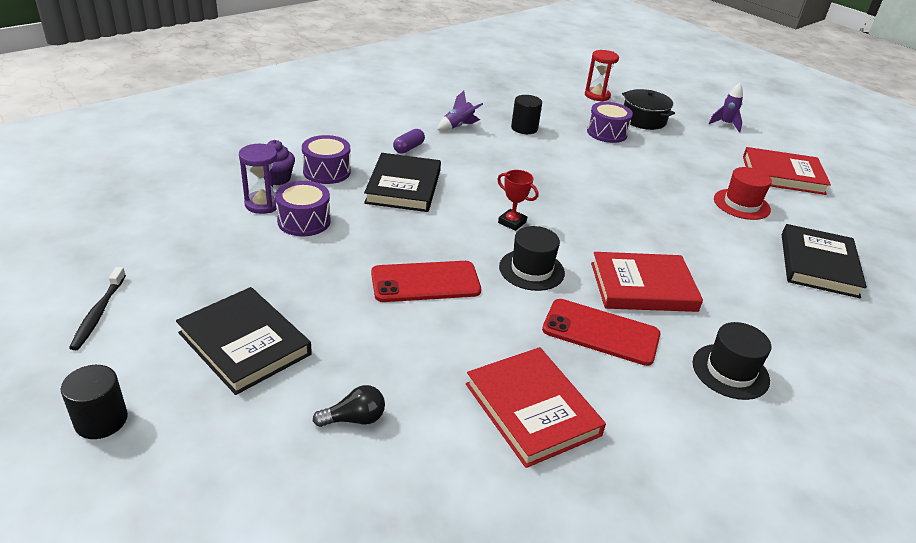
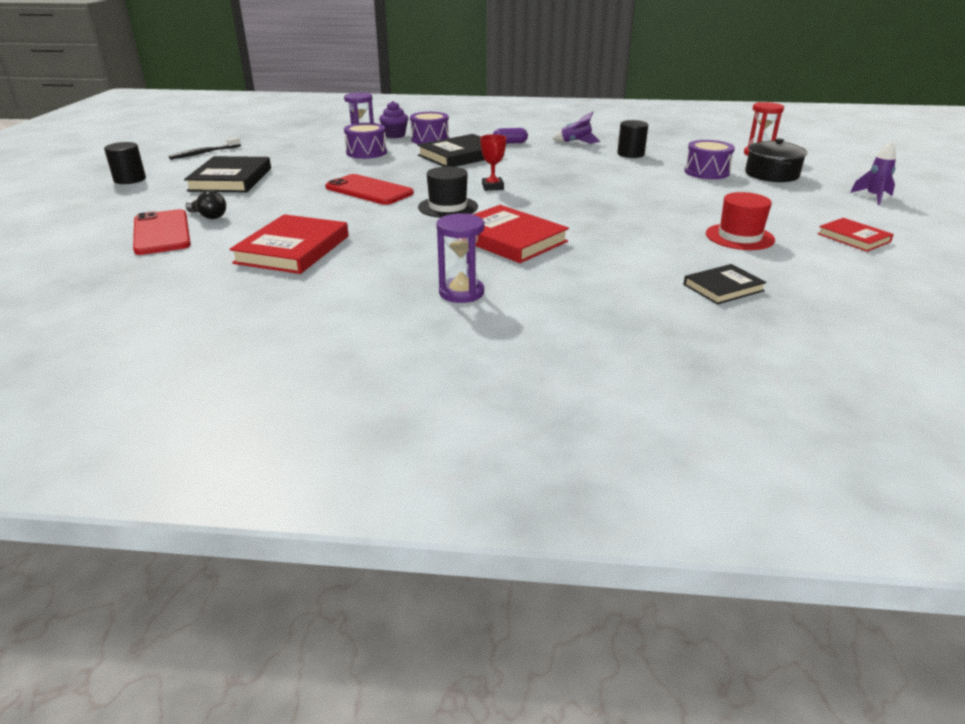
camera: 50 degrees right, 5 degrees down
red phone [542,299,660,366] -> red phone moved to [133,209,191,255]
black hat [693,322,771,400] -> purple hourglass [436,213,484,303]
red book [743,147,831,195] -> red book [817,218,894,252], size x0.58
black book [782,224,867,298] -> black book [683,264,767,304], size x0.58

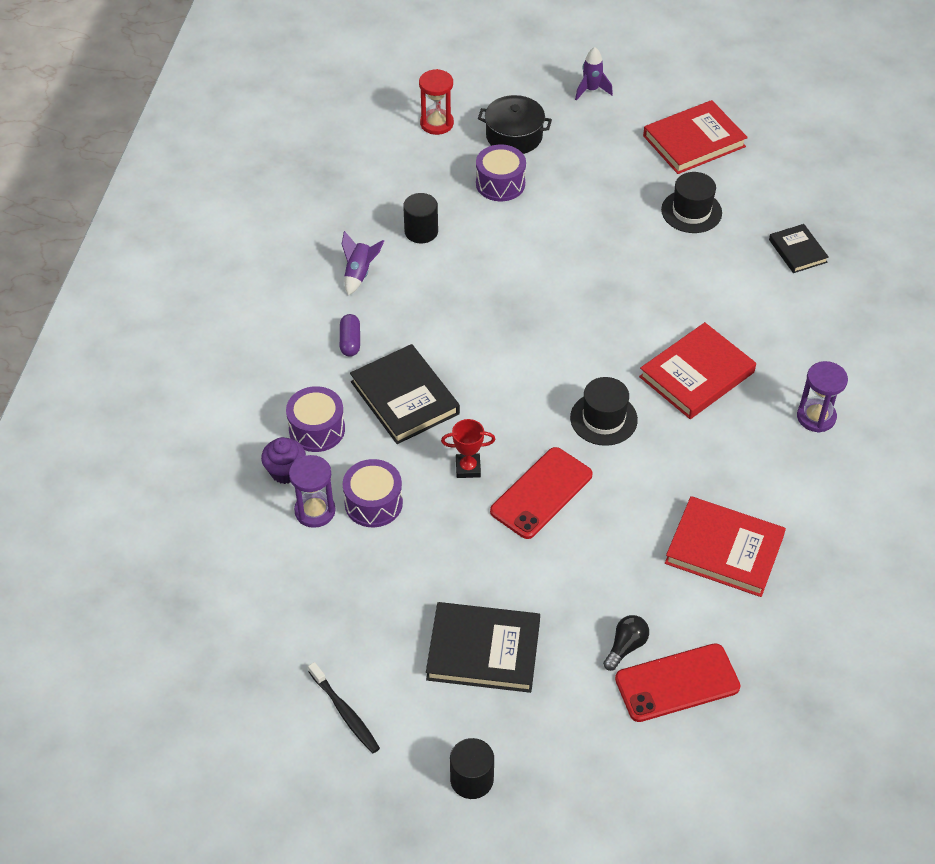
camera: 85 degrees left, 20 degrees up
red trophy [480,134,506,191] -> red trophy moved to [441,419,495,478]
red hat [706,192,775,250] -> black hat [661,172,722,233]
red book [817,218,894,252] -> red book [643,100,748,174], size x1.73

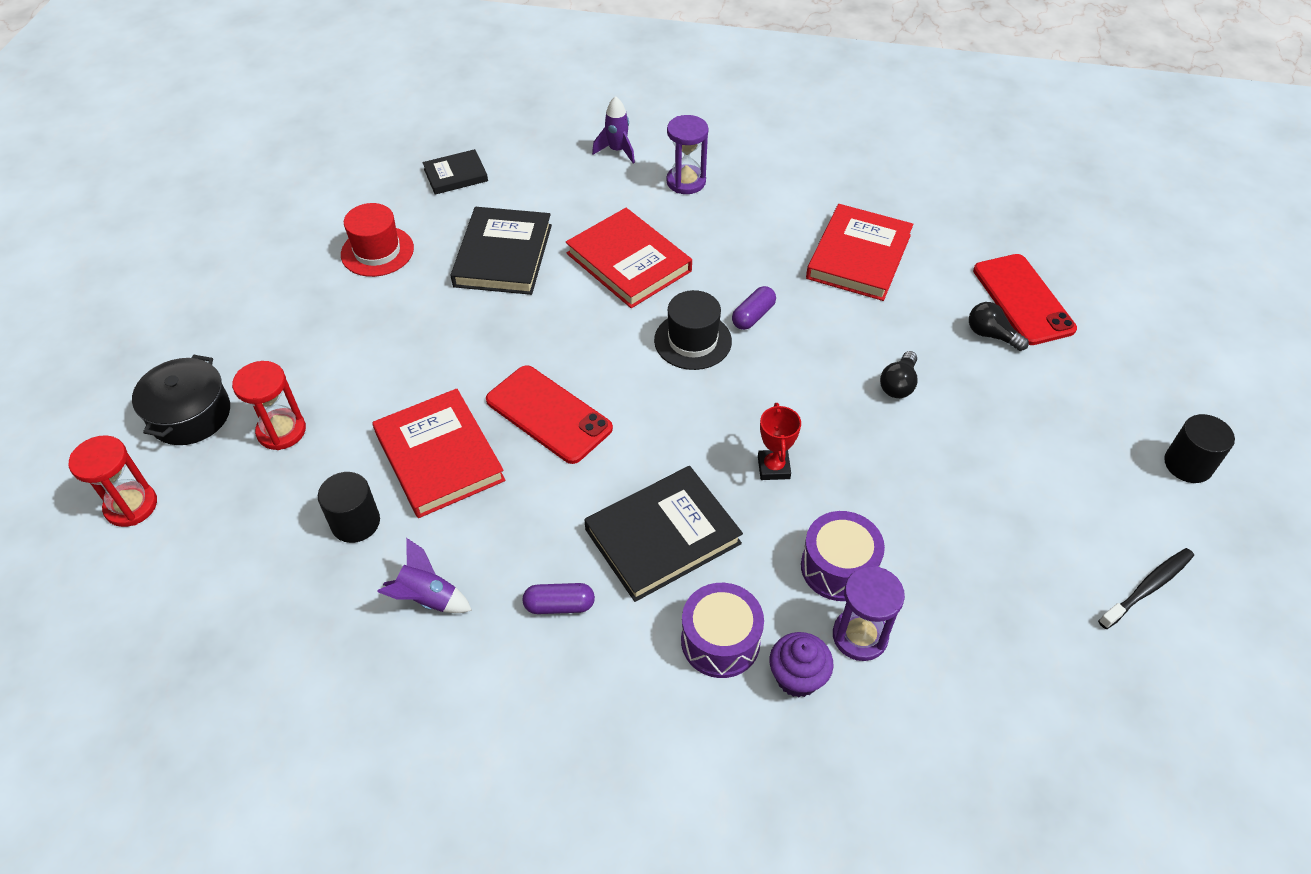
camera: 90 degrees left, 0 degrees up
black book [426,602,540,693] -> black book moved to [451,207,552,295]
purple drum [476,145,526,201] -> red hourglass [232,361,306,450]
red phone [490,447,593,539] -> red phone moved to [486,365,613,464]
purple rocket [575,47,613,101] -> purple rocket moved to [592,96,635,164]
red book [643,100,748,174] -> red book moved to [372,389,506,518]
black hat [661,172,722,233] -> red hat [341,203,414,277]
none -> purple capsule [732,286,776,330]
none -> black light bulb [880,351,918,398]

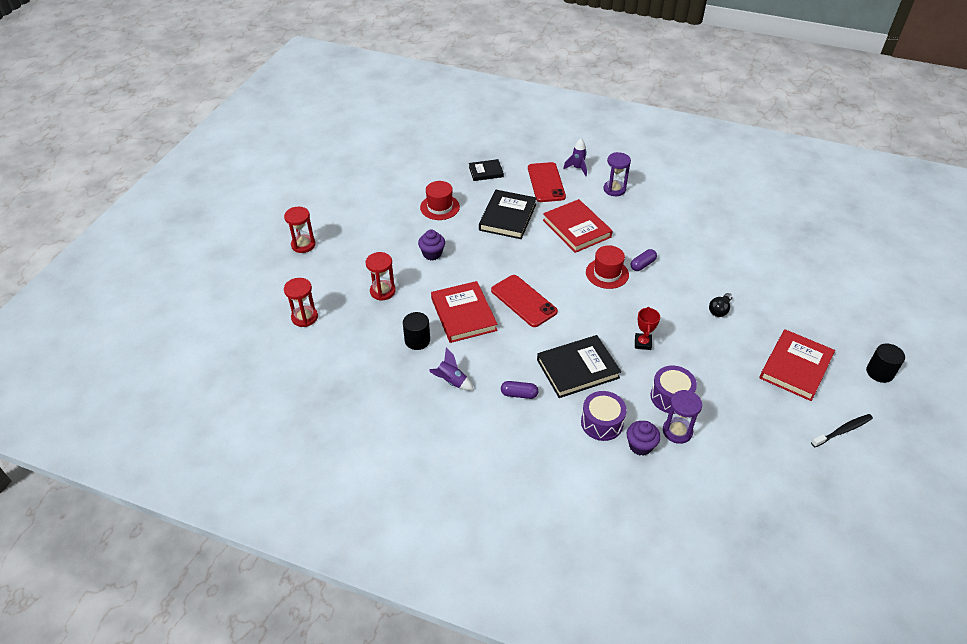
camera: 10 degrees right, 5 degrees down
black pot [132,355,230,445] -> none
black hat [654,290,732,370] -> red hat [586,245,629,289]
red book [806,204,913,301] -> red book moved to [760,329,835,401]
black light bulb [969,302,1029,351] -> none
red phone [973,254,1077,345] -> red phone moved to [528,162,566,202]
none -> red hourglass [284,207,316,253]
none -> purple cupcake [418,230,445,260]

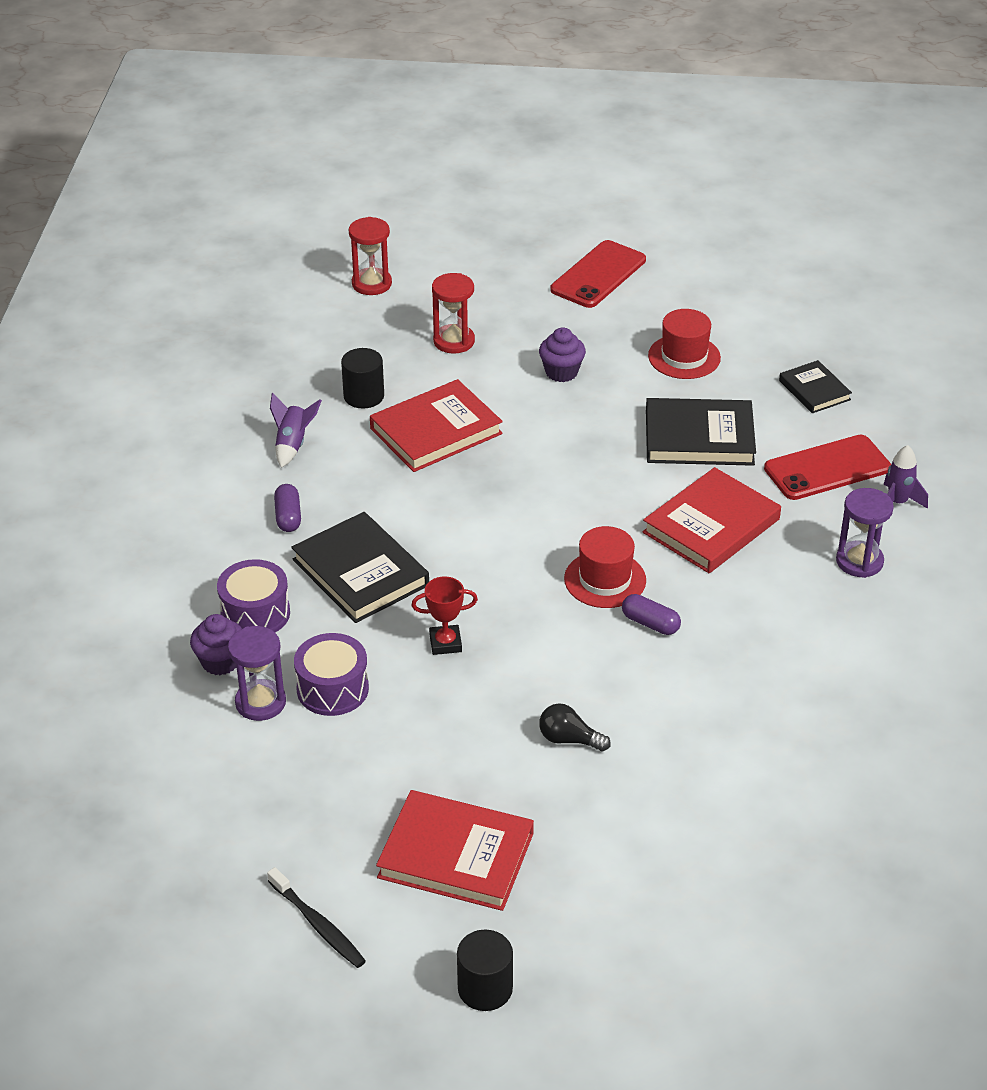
camera: 75 degrees right, 5 degrees down
red hourglass [284,207,316,253] -> none
red phone [491,275,558,327] -> red phone moved to [550,240,646,308]

